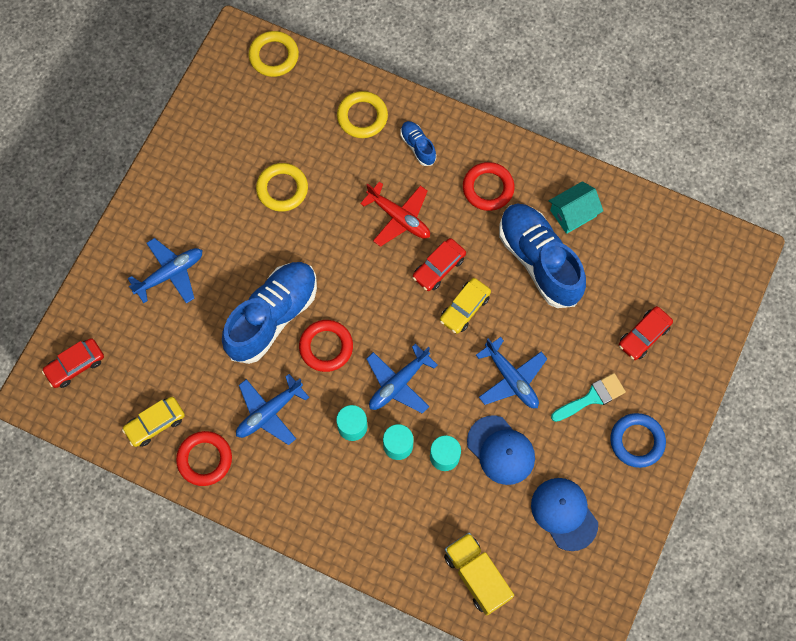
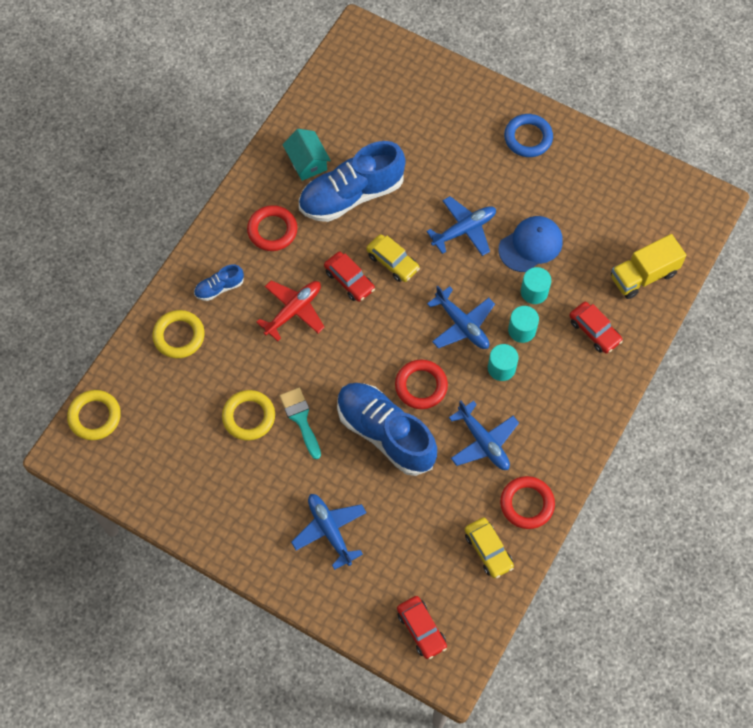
camera: 85 degrees left, 5 degrees down
blue cap [531,478,598,551] -> none
turquoise brush [551,373,626,422] -> turquoise brush moved to [279,388,321,459]
red car [619,306,673,360] -> red car moved to [569,302,623,354]

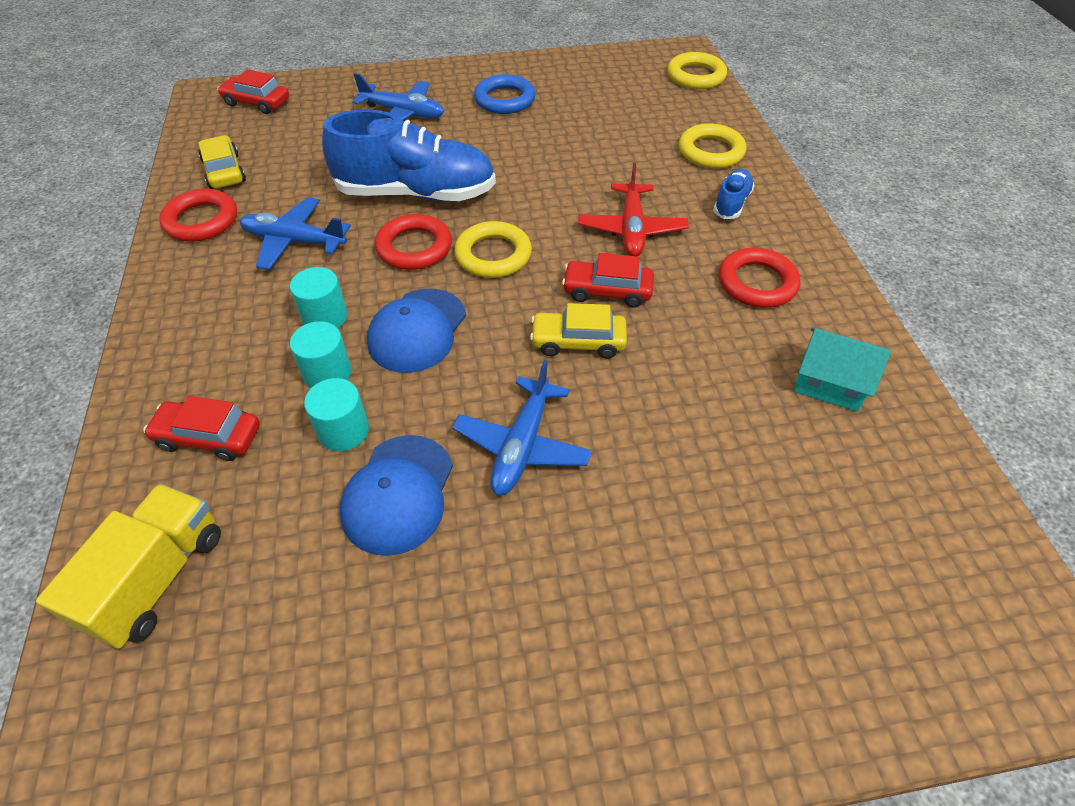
camera: 140 degrees right, 15 degrees down
yellow ring [222,390,275,441] -> yellow ring moved to [454,221,532,278]
turquoise brush [279,388,321,459] -> none
blue shoe [299,141,406,222] -> none
blue plane [427,285,495,349] -> blue cap [367,289,466,373]
yellow car [465,517,514,578] -> yellow car turned 45 degrees clockwise [198,135,246,189]
blue ring [504,114,553,157] -> blue ring moved to [474,74,536,114]

